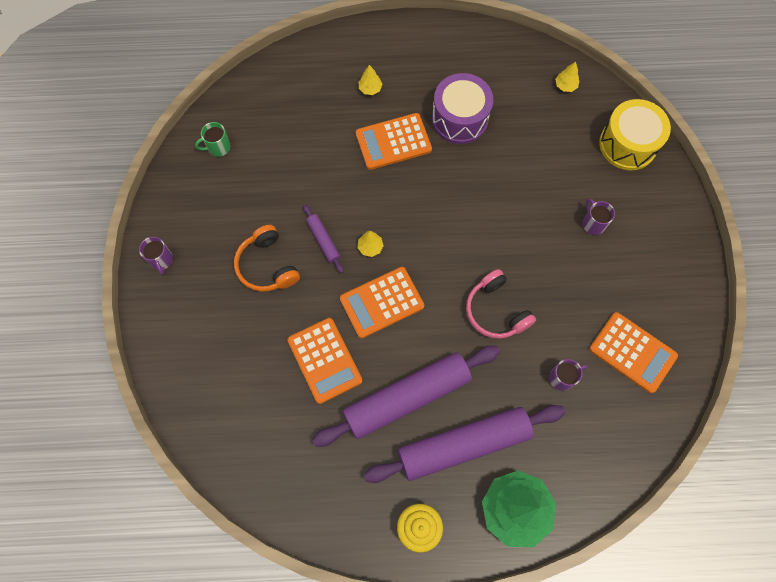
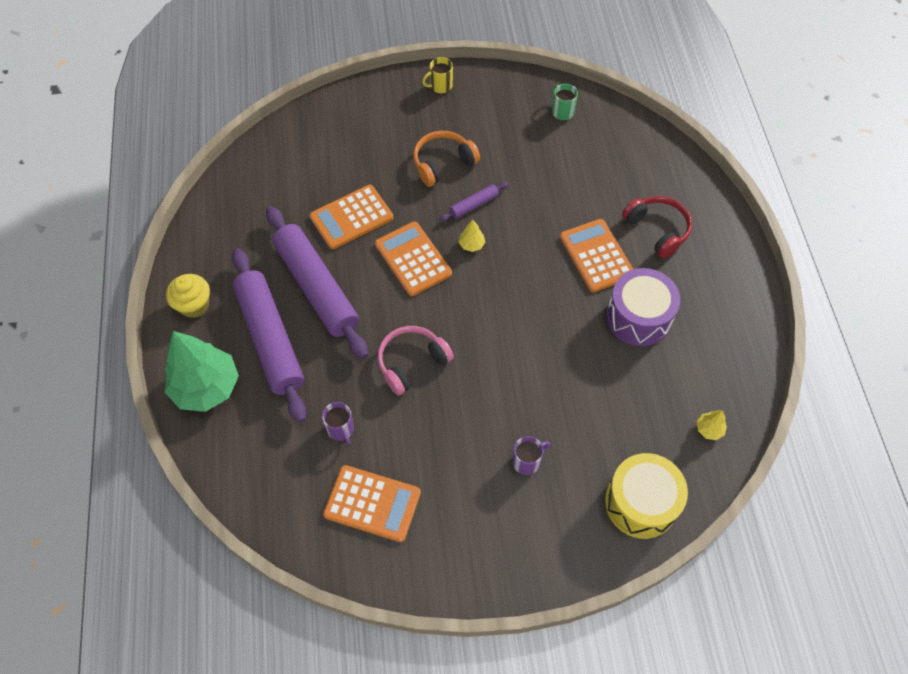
camera: 85 degrees right, 10 degrees down
purple mug [139,237,173,275] -> yellow mug [422,57,453,93]
yellow tree [359,65,383,95] -> red headphones [622,196,692,258]
orange calculator [589,312,678,393] -> orange calculator turned 105 degrees counterclockwise [323,465,421,542]

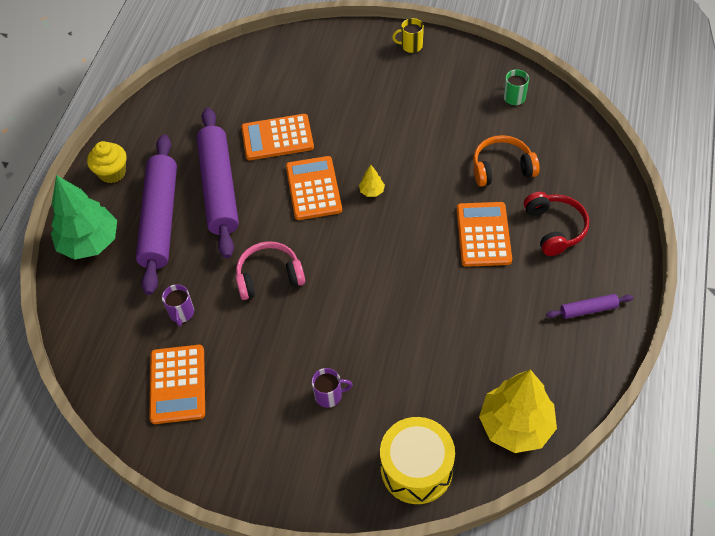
camera: 25 degrees right, 5 degrees down
orange calculator [323,465,421,542] -> orange calculator turned 45 degrees clockwise [149,345,205,424]
orange headphones [413,131,480,187] -> orange headphones moved to [473,135,540,186]
purple rolling pin [439,182,509,222] -> purple rolling pin moved to [546,294,633,319]
purple drum [606,268,680,346] -> none
yellow tree [697,410,727,440] -> yellow tree [479,370,557,453], size x2.48

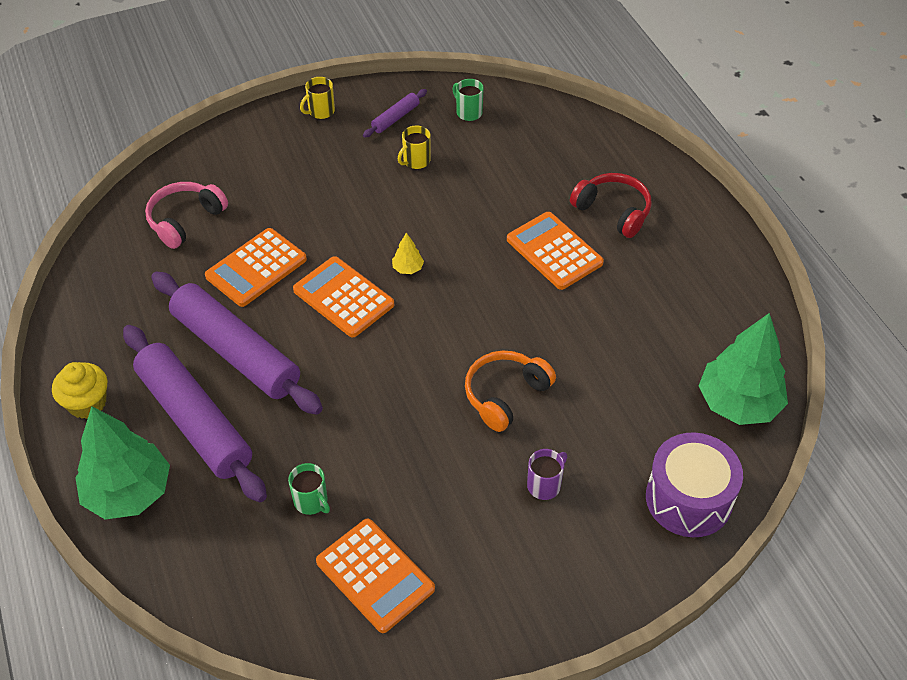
camera: 40 degrees left, 5 degrees down
purple mug [162,284,194,326] -> green mug [288,463,330,515]
pink headphones [236,241,305,300] -> pink headphones moved to [145,182,228,249]
yellow drum [380,417,455,504] -> purple drum [646,432,743,537]
orange headphones [473,135,540,186] -> orange headphones moved to [465,351,556,432]
yellow tree [479,370,557,453] -> green tree [699,313,788,425]
purple rolling pin [546,294,633,319] -> purple rolling pin moved to [363,89,427,137]
none -> yellow mug [398,126,431,169]

